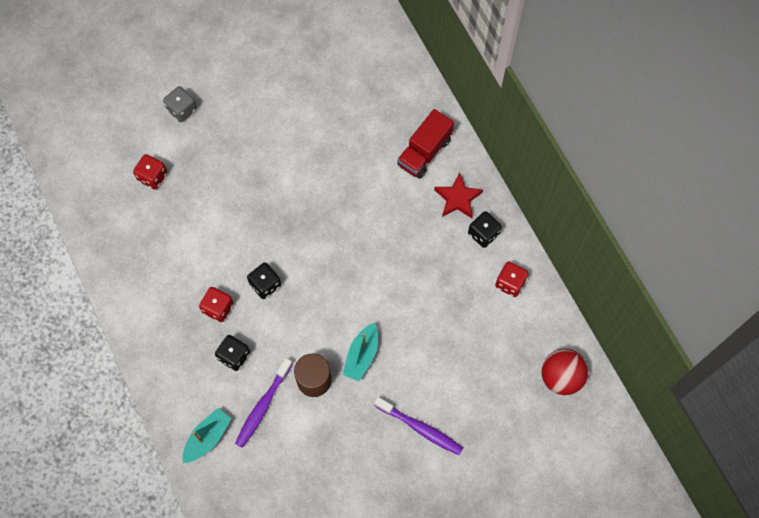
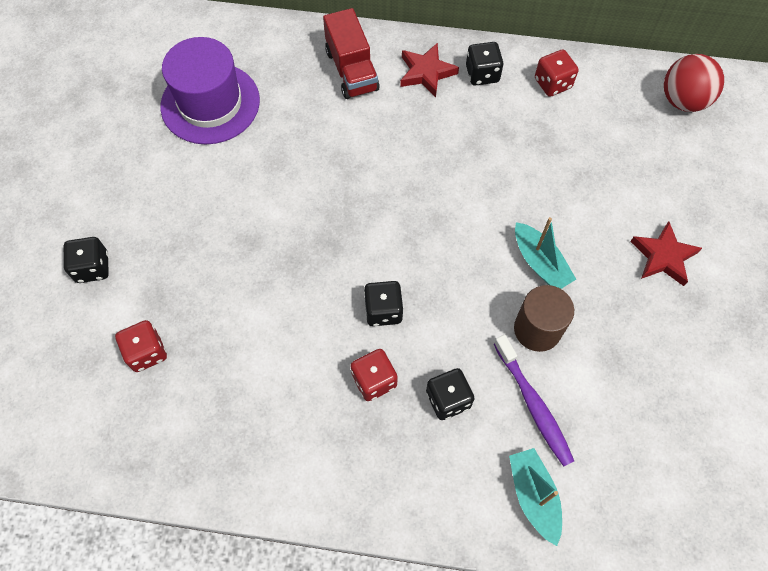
camera: 55 degrees left, 5 degrees down
grey dice [163,86,197,122] -> black dice [64,237,109,283]
purple toothbrush [374,397,463,455] -> red star [630,221,702,286]
none -> purple hat [160,37,260,144]

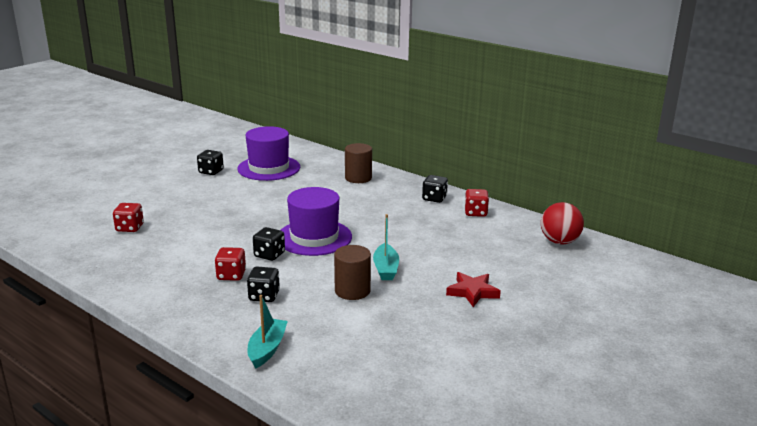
camera: 30 degrees right, 40 degrees down
black dice [64,237,109,283] -> black dice moved to [197,150,224,175]
red truck [323,8,379,99] -> brown cylinder [345,143,372,183]
red star [400,43,459,97] -> none
purple toothbrush [494,335,574,467] -> none
none -> purple hat [281,187,352,256]

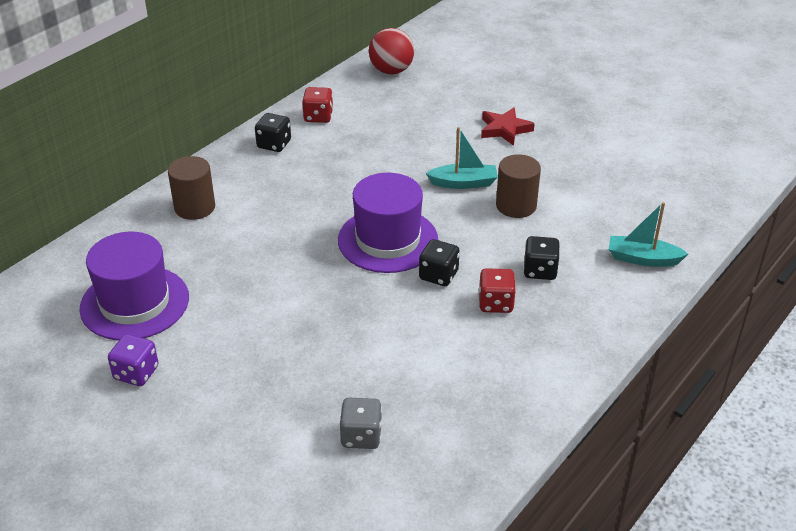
camera: 90 degrees left, 15 degrees up
red dice [113,203,144,232] -> grey dice [340,398,382,449]
black dice [197,150,224,175] -> purple dice [108,334,159,386]

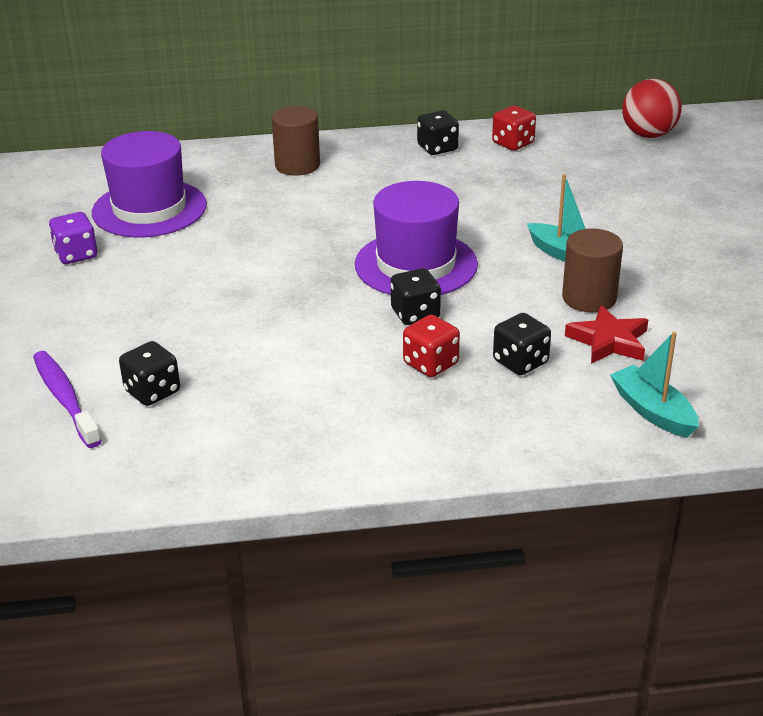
camera: 45 degrees right, 5 degrees down
grey dice [340,398,382,449] -> black dice [119,341,180,406]
red star [481,107,535,146] -> red star moved to [565,305,648,364]
none -> purple toothbrush [33,351,102,448]

